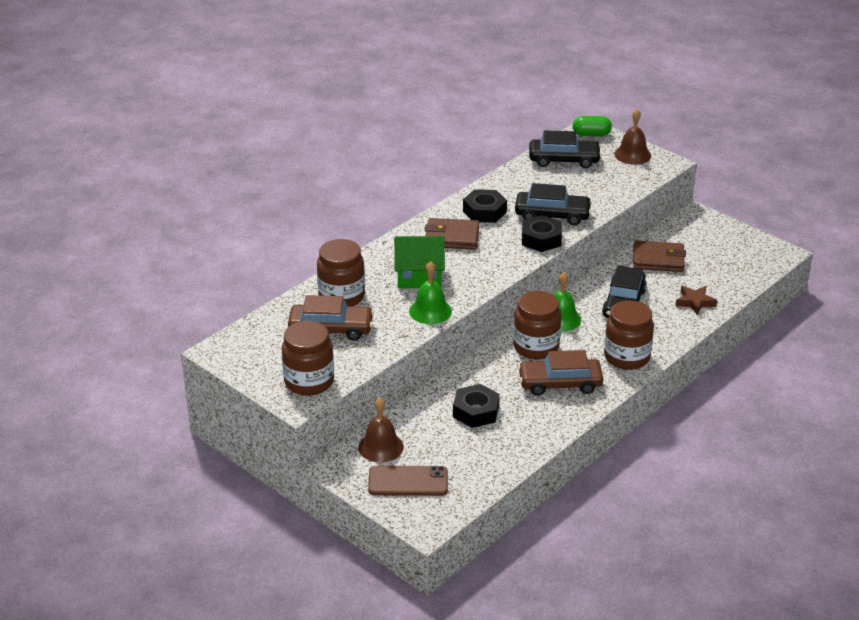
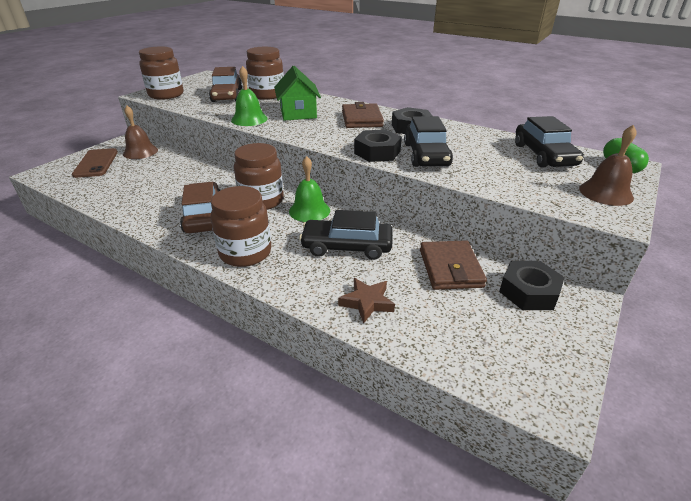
camera: 80 degrees right, 0 degrees up
black nut [453,384,500,428] -> black nut moved to [499,261,565,310]

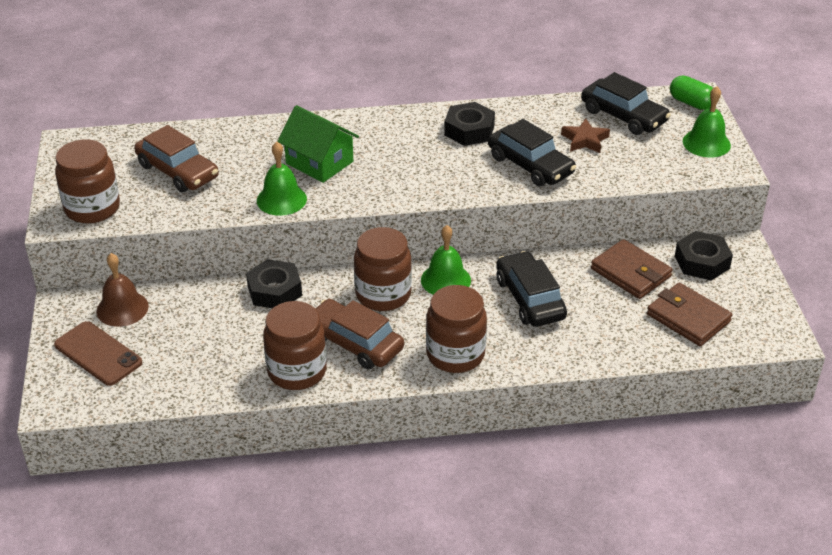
camera: 40 degrees left, 5 degrees up
brown jar [246,47,284,100] -> brown jar moved to [263,301,327,390]
black car [299,210,393,260] -> black car turned 105 degrees clockwise [496,251,567,327]
brown star [338,278,395,324] -> brown star moved to [561,119,610,153]
brown wallet [342,102,384,128] -> brown wallet moved to [647,283,732,346]
black nut [354,130,402,162] -> black nut moved to [246,259,302,308]
brown bell [579,125,637,206] -> green bell [683,86,731,158]

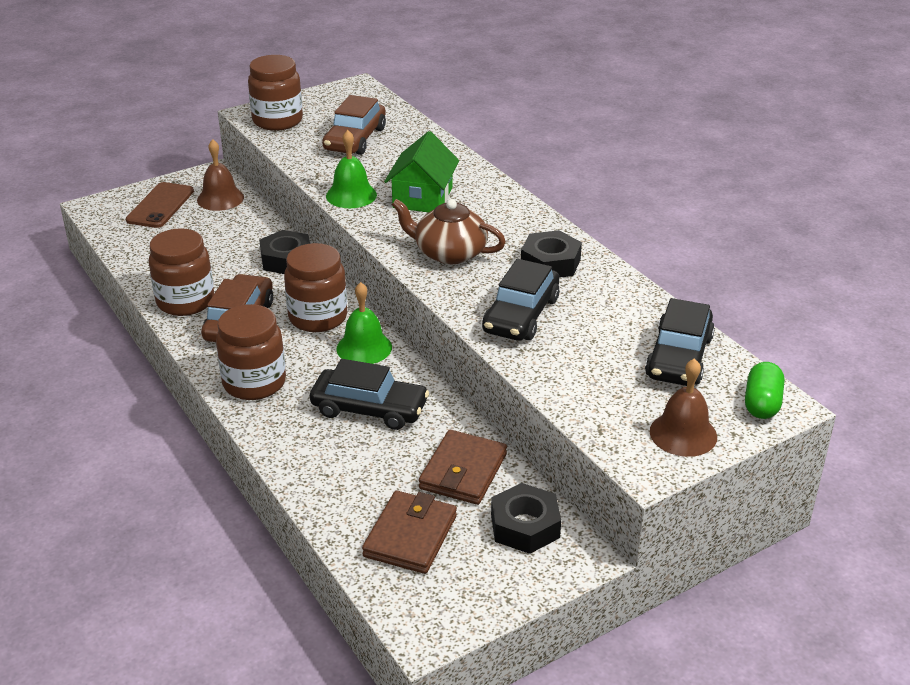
camera: 65 degrees right, 5 degrees down
black car [496,251,567,327] -> black car turned 60 degrees clockwise [310,359,429,430]
brown star [561,119,610,153] -> none
green bell [683,86,731,158] -> brown bell [650,358,717,457]
none -> brown teapot [392,199,506,264]

